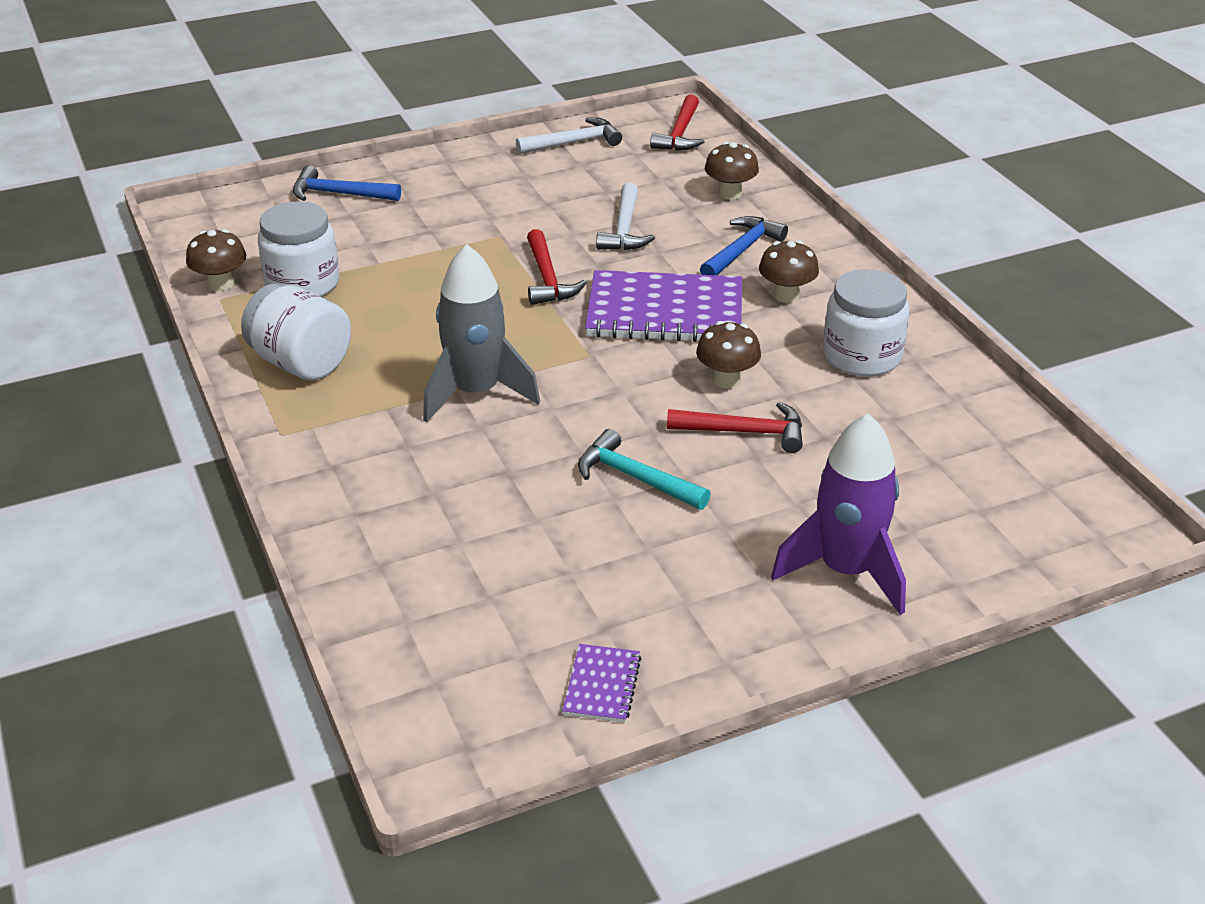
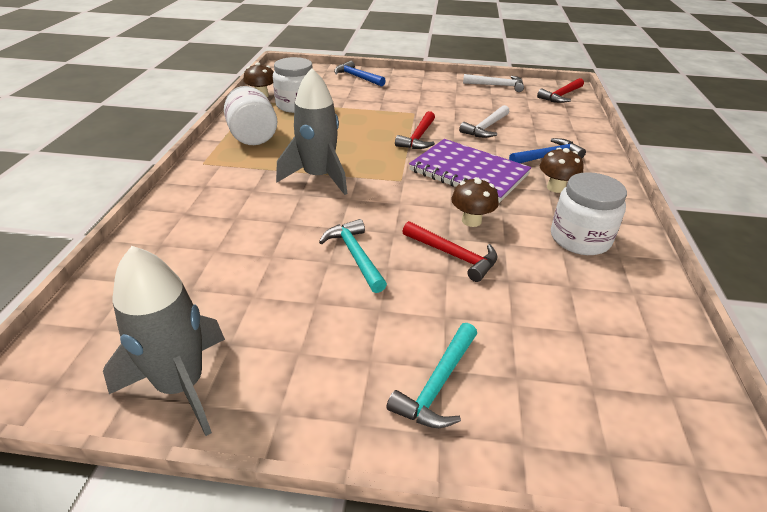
camera: 30 degrees right, 0 degrees up
purple notebook [562,644,641,723] -> grey rocket [103,246,225,436]
brown mushroom [705,142,759,200] -> none
purple rocket [771,414,906,615] -> turquoise hammer [386,323,477,428]

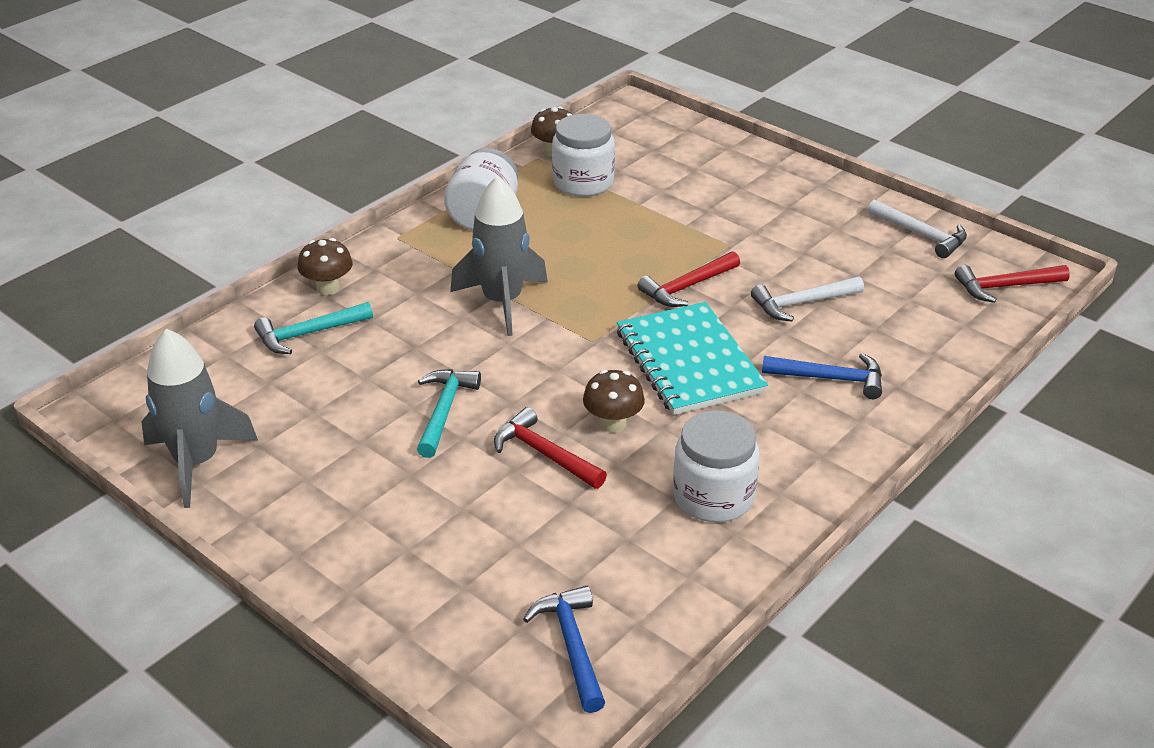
camera: 35 degrees right, 0 degrees up
blue hammer [334,61,386,87] -> blue hammer moved to [523,586,605,713]
turquoise hammer [386,323,477,428] -> turquoise hammer moved to [254,302,373,354]
red hammer [402,221,497,282] -> red hammer turned 150 degrees clockwise [494,407,607,489]
purple notebook [409,139,531,203] -> turquoise notebook [617,302,768,415]
brown mushroom [540,148,584,193] -> brown mushroom moved to [298,238,353,295]

